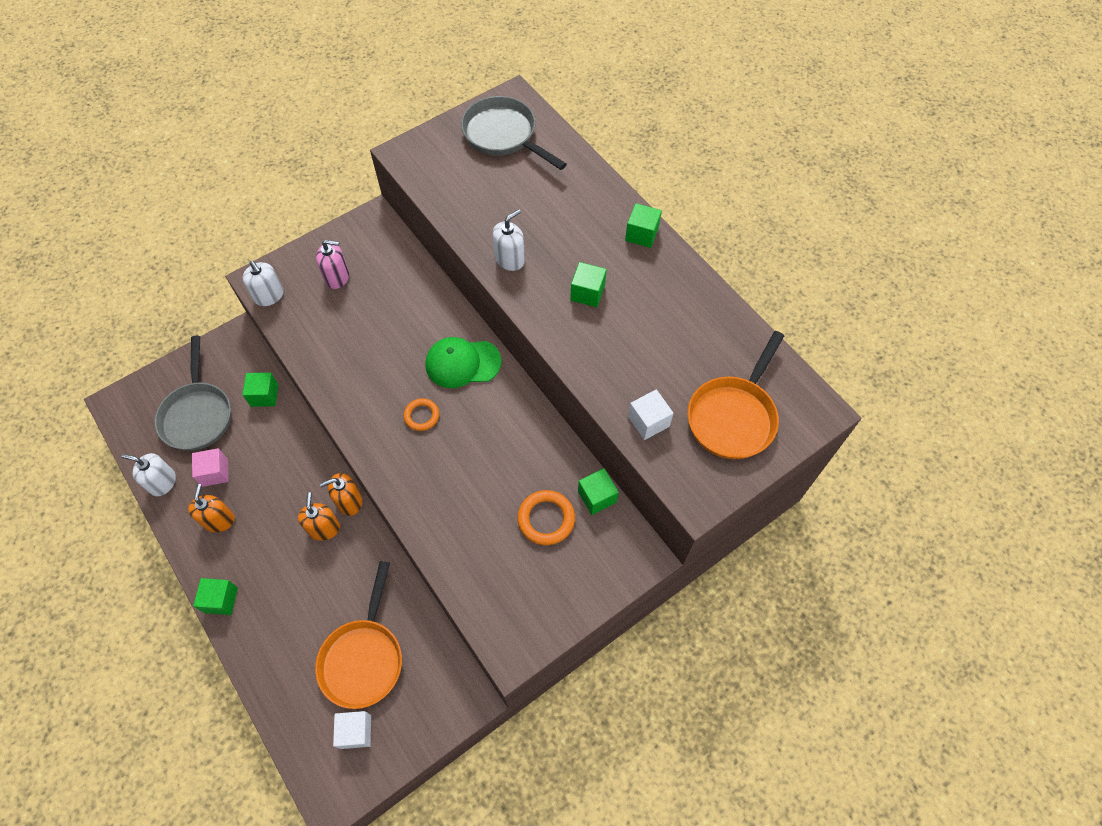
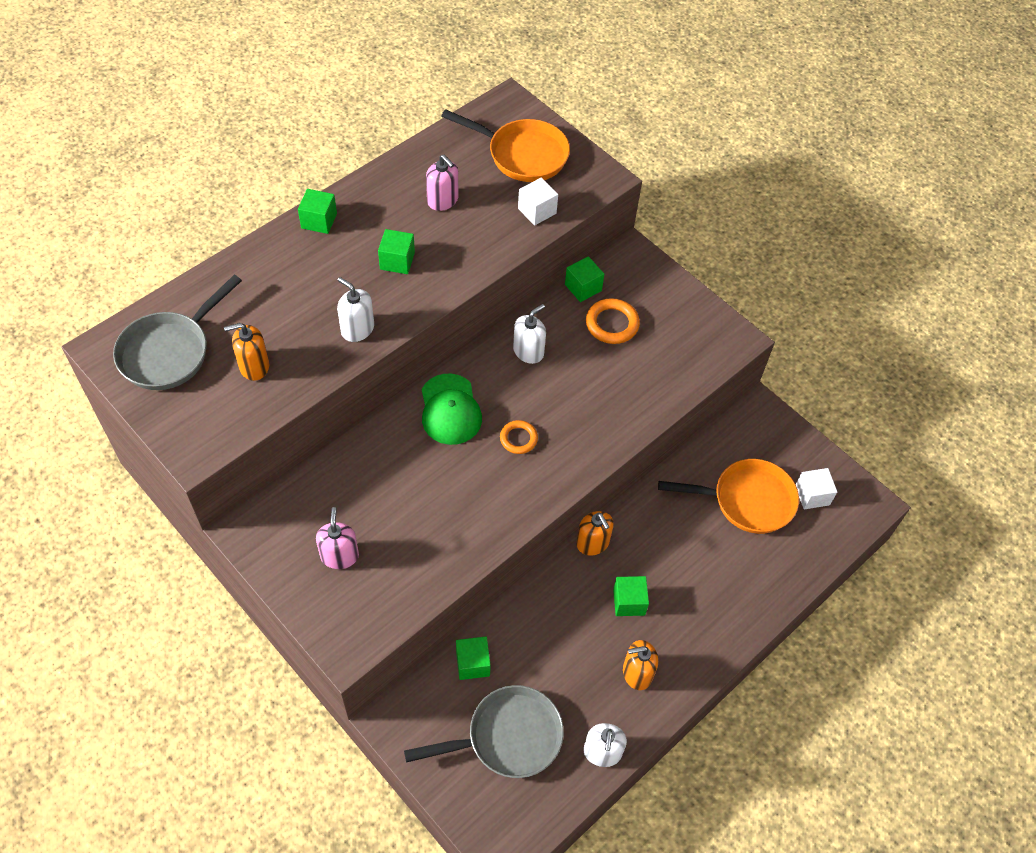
camera: 100 degrees left, 5 degrees down
pink cube [192,448,229,487] -> none
green cube [193,578,238,615] -> green cube moved to [613,576,649,616]
white soap dispenser [242,260,284,306] -> white soap dispenser moved to [513,304,546,364]
orange soap dispenser [298,492,340,541] -> orange soap dispenser moved to [224,323,269,381]
none -> pink soap dispenser [426,155,458,211]

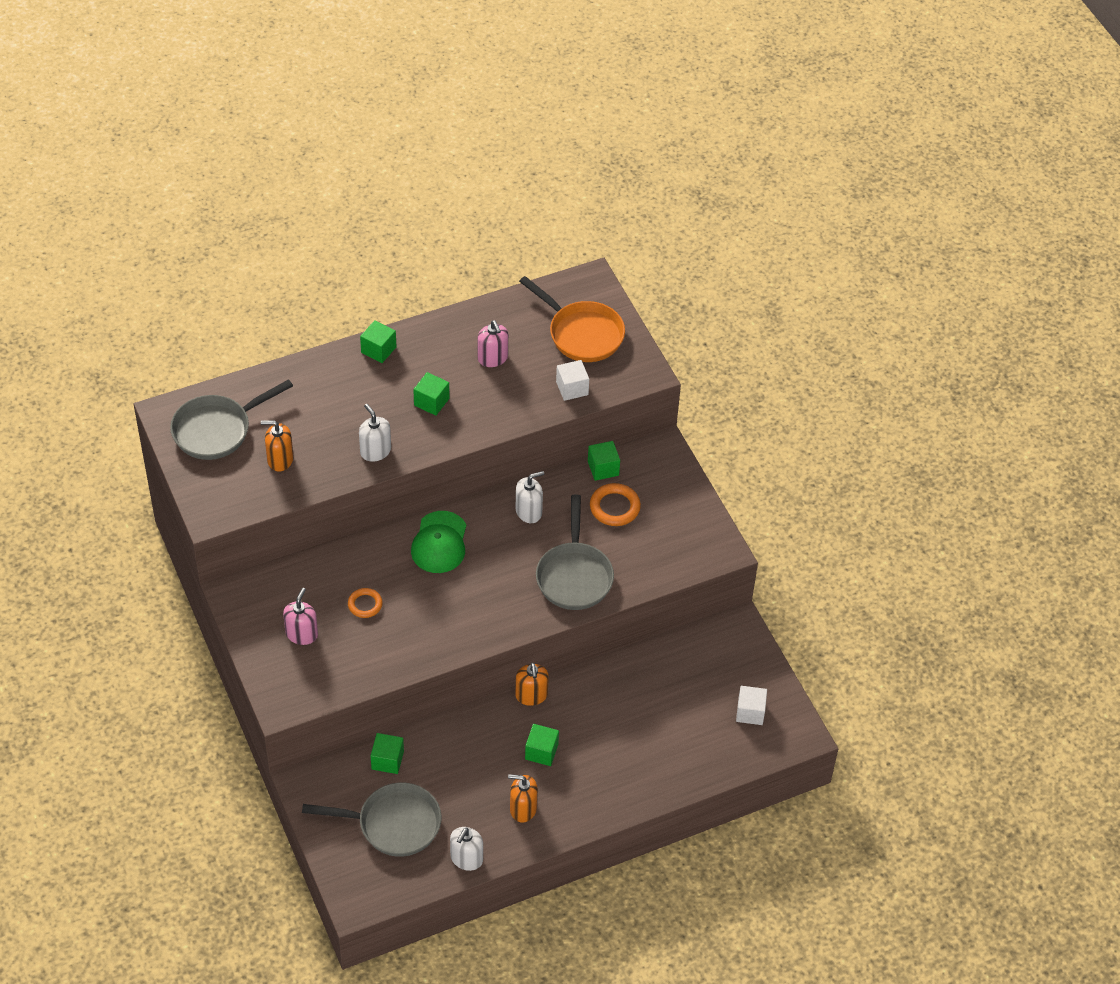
camera: 20 degrees right, 5 degrees down
orange ring [500,420,538,454] -> orange ring moved to [348,588,383,618]
orange pan [658,459,799,534] -> none
none -> grey pan [536,494,614,610]

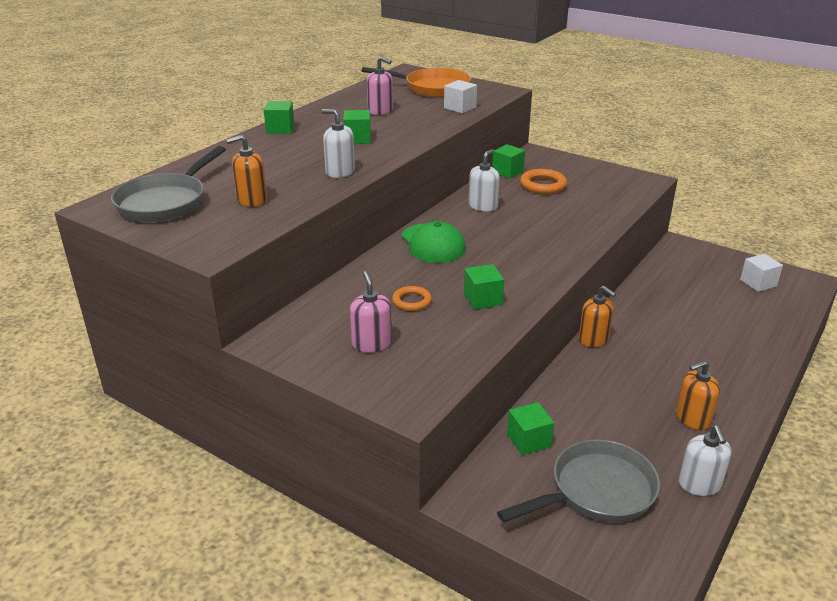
camera: 30 degrees left, 20 degrees down
green cube [525,724,559,766] -> green cube moved to [464,264,504,310]
grey pan [536,494,614,610] -> none

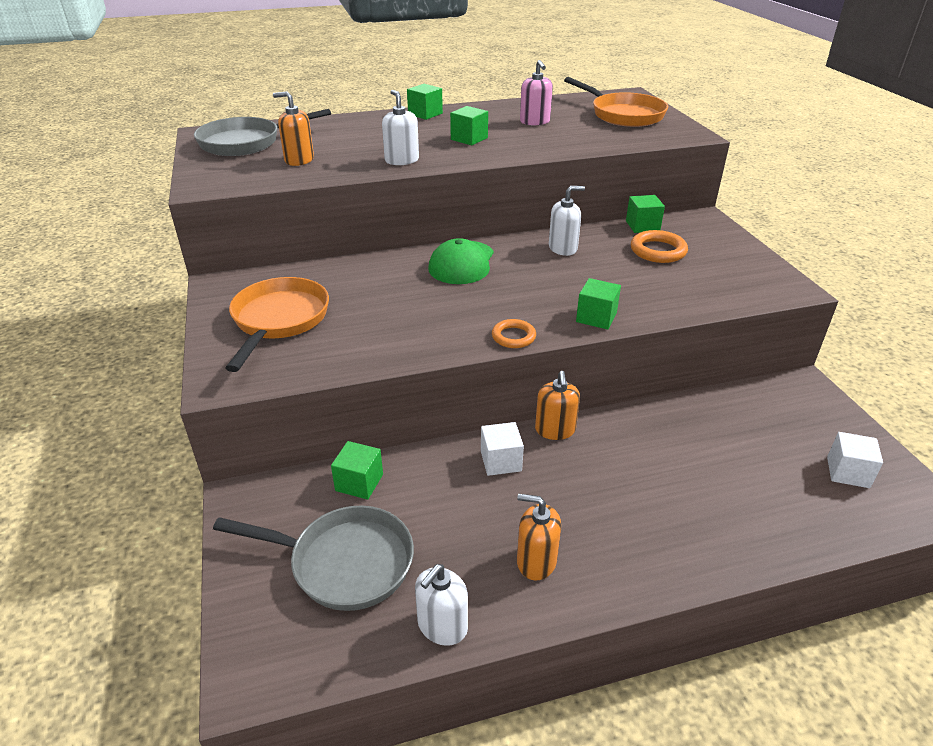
camera: 40 degrees right, 5 degrees up
pink soap dispenser [350,271,392,353] -> orange pan [225,277,329,372]
orange ring [392,286,432,311] -> orange ring moved to [492,319,536,348]
white cube [444,80,477,113] -> white cube moved to [481,422,524,476]
green cube [464,264,504,310] -> green cube moved to [576,278,621,330]

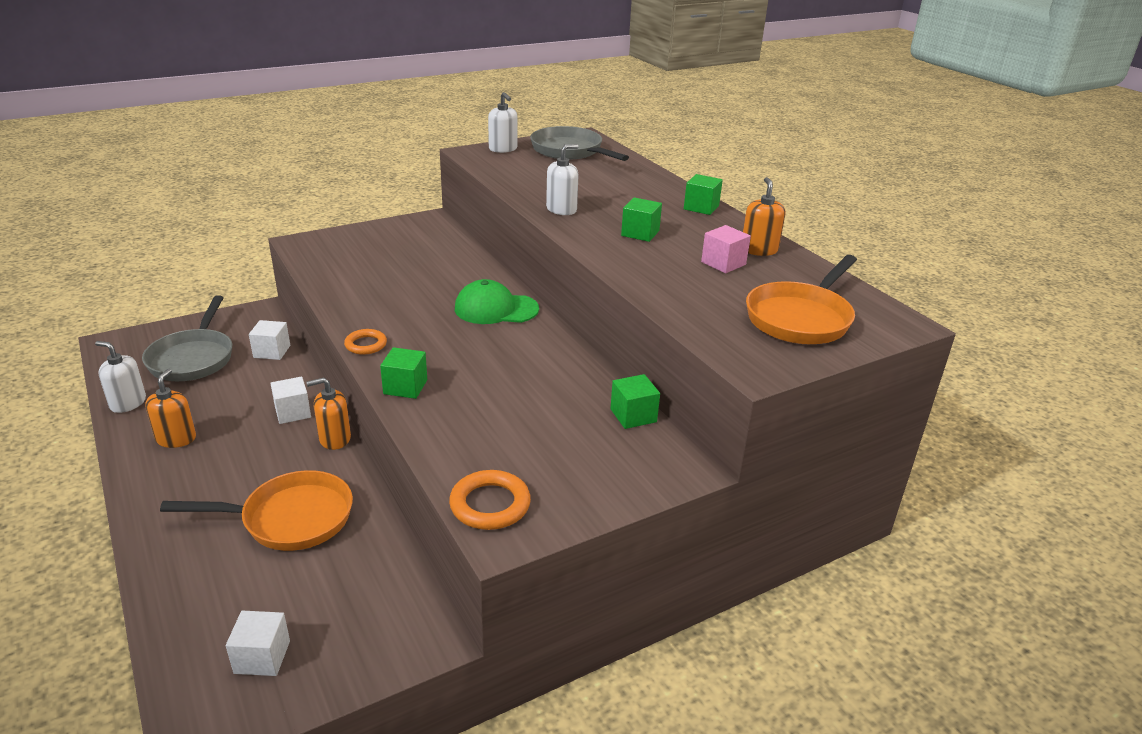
camera: 75 degrees right, 5 degrees down
orange pan [225,277,329,372] -> orange pan moved to [160,470,353,551]
orange soap dispenser [273,91,314,166] -> orange soap dispenser moved to [743,177,785,256]
green cube [331,441,383,500] -> white cube [249,320,290,360]
pink soap dispenser [520,60,553,125] -> pink cube [701,225,751,273]
white soap dispenser [549,186,585,256] -> white soap dispenser moved to [488,92,518,153]
orange ring [631,230,688,263] -> orange ring moved to [449,470,531,530]

